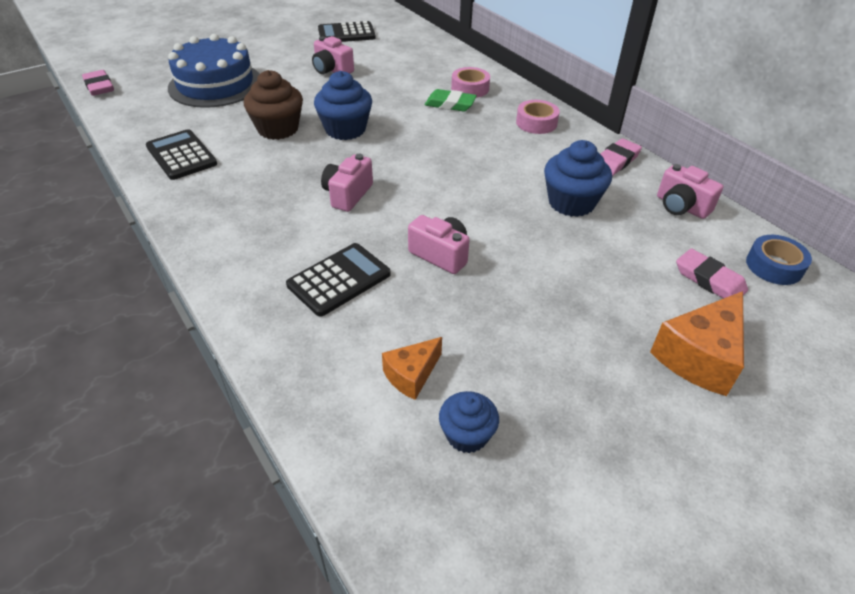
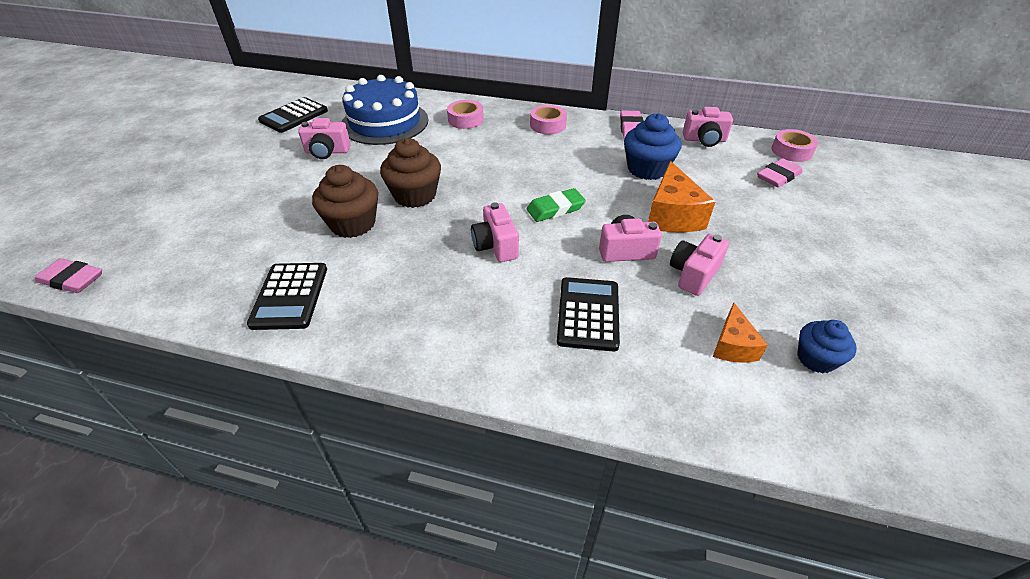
camera: 40 degrees left, 0 degrees up
black calculator [146,129,217,180] -> black calculator turned 105 degrees counterclockwise [247,263,327,330]
blue cake [168,34,260,108] -> blue cake moved to [342,75,428,145]
blue cupcake [314,71,372,140] -> brown cupcake [380,138,441,208]
green eraser [425,89,477,112] -> green eraser moved to [527,188,586,222]
orange cheese [650,291,744,396] -> orange cheese moved to [648,161,716,232]
pink eraser [676,248,748,299] -> pink eraser turned 45 degrees counterclockwise [757,158,803,187]
blue tape [746,235,812,285] -> pink tape [771,129,818,162]
none -> pink camera [670,234,729,296]

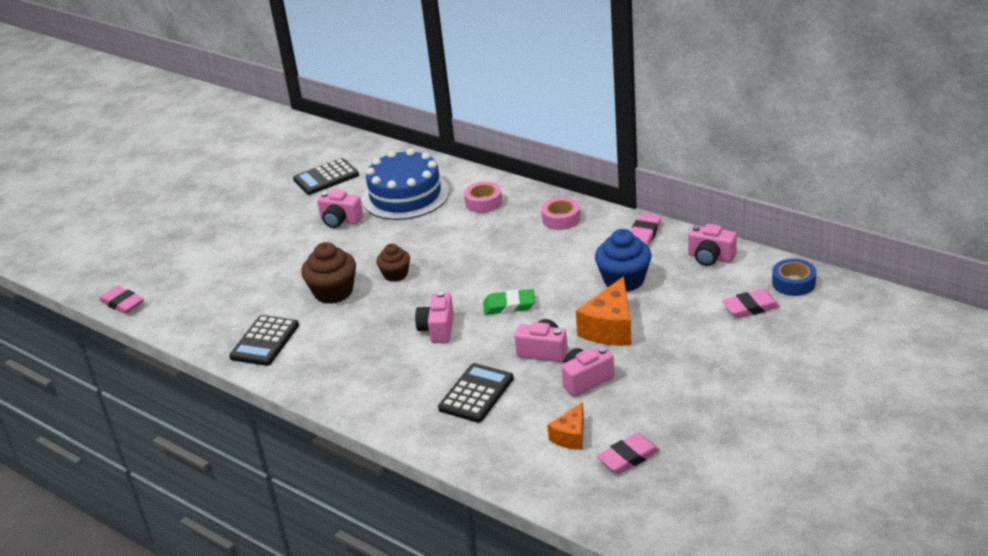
camera: 25 degrees right, 10 degrees down
brown cupcake [380,138,441,208] -> brown cupcake [376,244,410,282], size x0.63
pink tape [771,129,818,162] -> blue tape [772,259,816,296]
blue cupcake [797,320,857,373] -> pink eraser [597,433,660,474]

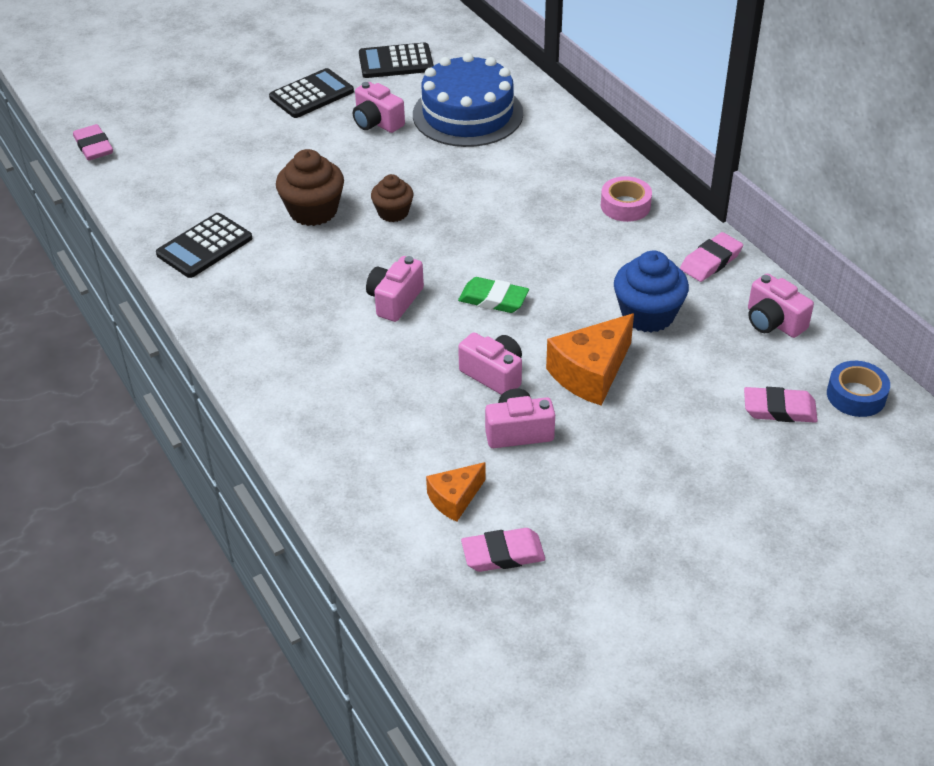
camera: 20 degrees right, 10 degrees up
black calculator [438,363,514,423] -> black calculator moved to [269,68,354,118]
pink tape [464,181,502,213] -> none

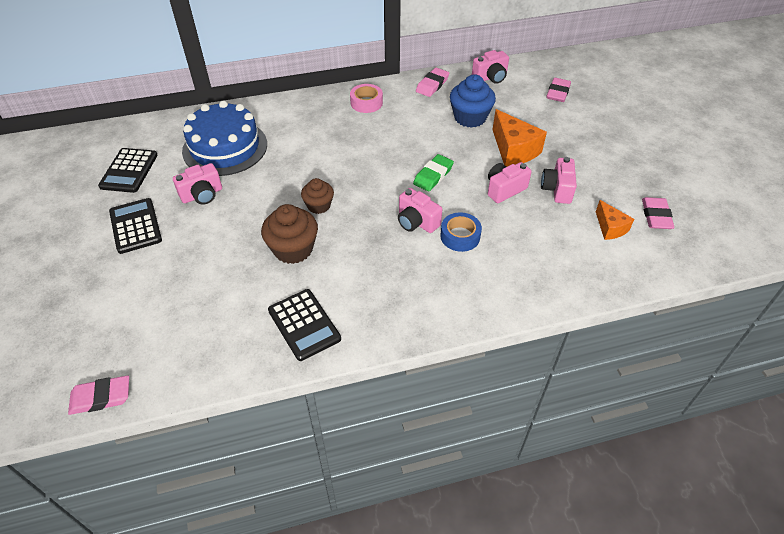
camera: 75 degrees left, 5 degrees up
pink eraser [680,232,743,282] -> pink eraser turned 60 degrees clockwise [416,68,449,97]
blue tape [827,361,890,417] -> blue tape moved to [440,212,482,252]

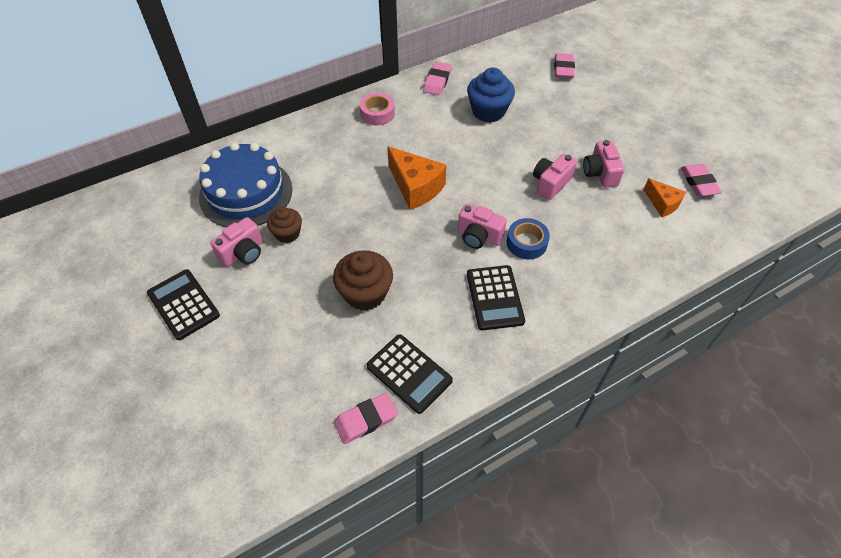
camera: 15 degrees left, 5 degrees up
pink eraser [68,375,129,415] -> pink eraser moved to [334,392,398,444]
black calculator [98,148,158,193] -> black calculator moved to [467,265,525,330]
brown cupcake [301,178,334,214] -> brown cupcake moved to [267,207,302,243]
green eraser [413,154,454,191] -> none
pink camera [472,50,509,84] -> none
orange cheese [492,109,547,167] -> orange cheese moved to [387,146,447,210]

